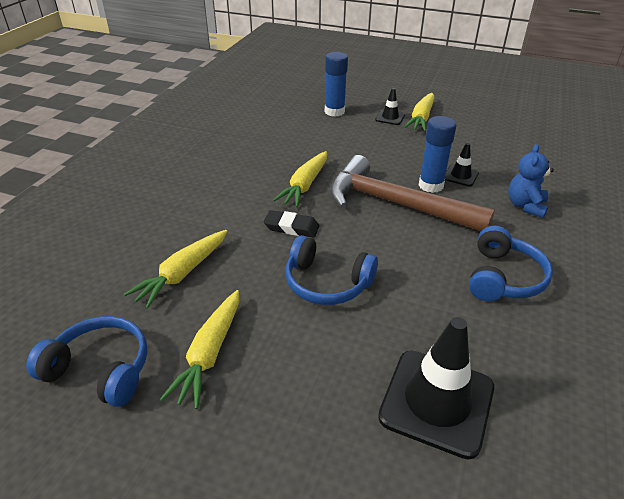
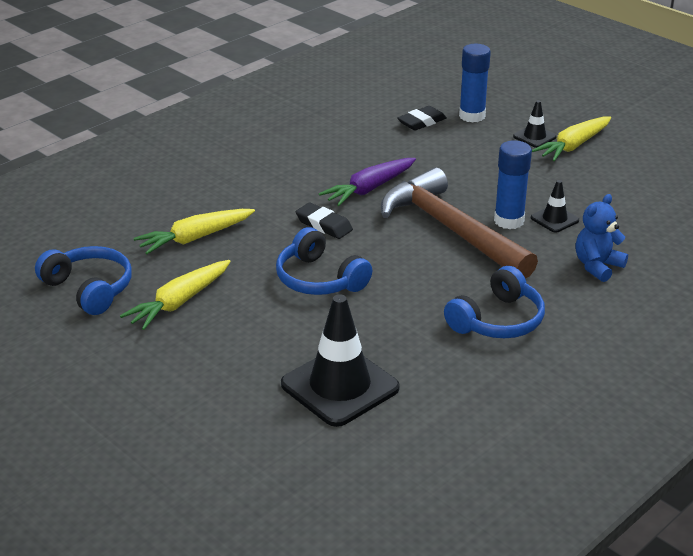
camera: 25 degrees right, 5 degrees down
yellow carrot [273,151,327,207] -> purple carrot [319,158,416,206]
none -> black eraser [397,106,447,131]

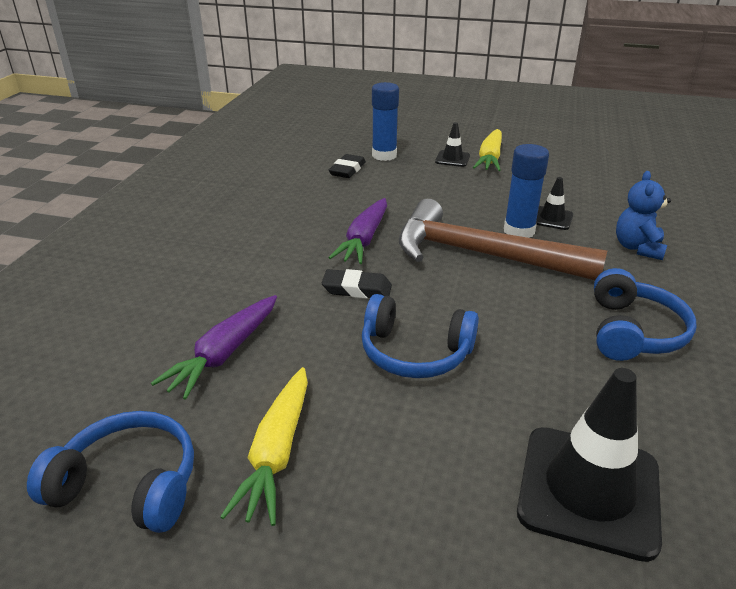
camera: 30 degrees left, 0 degrees up
yellow carrot [134,209,255,254] -> purple carrot [151,295,277,400]

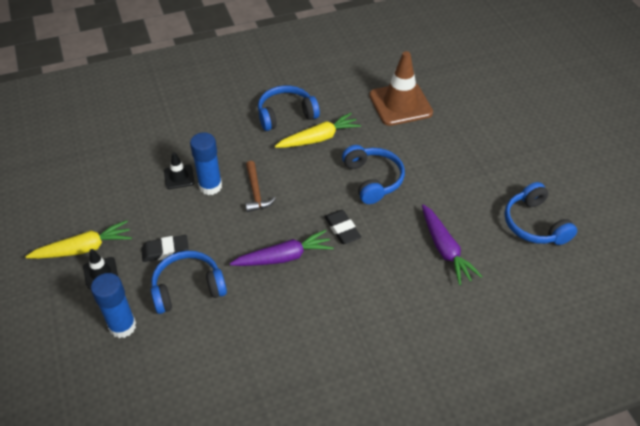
camera: 125 degrees left, 15 degrees up
purple carrot [151,295,277,400] -> purple carrot turned 75 degrees clockwise [422,204,482,285]
yellow carrot [220,367,308,526] -> yellow carrot moved to [275,113,361,148]
black eraser [329,154,366,178] -> black eraser moved to [141,235,189,262]
brown hammer [399,199,607,280] -> brown hammer [245,161,276,212], size x0.44
black traffic cone [517,368,662,562] -> brown traffic cone [369,51,433,126]
blue teddy bear [616,171,671,260] -> none
none -> blue headphones [151,251,227,314]

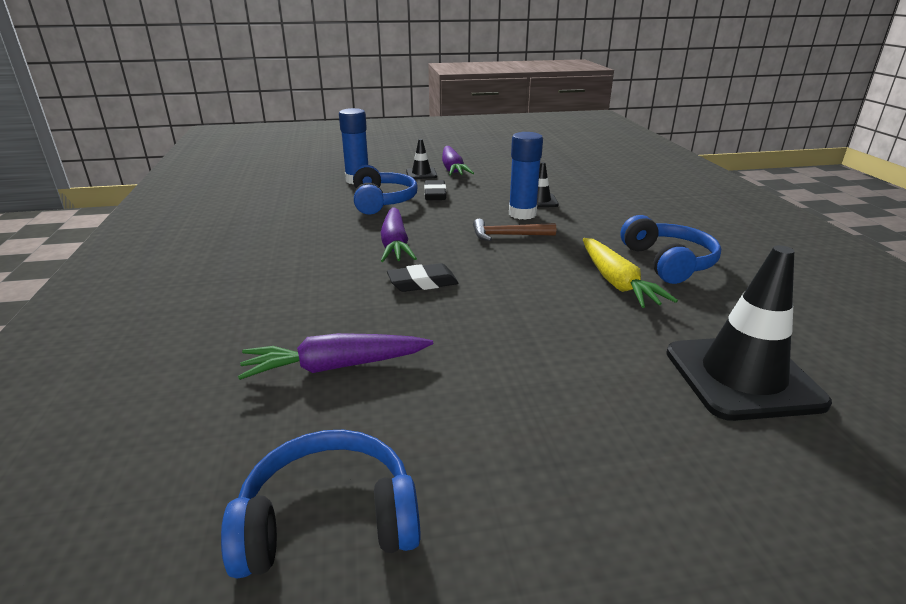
camera: 100 degrees right, 20 degrees down
yellow carrot [25,220,132,259] -> purple carrot [442,146,474,176]
blue headphones [342,145,405,204] -> none
brown traffic cone [369,51,433,126] -> black traffic cone [666,245,832,421]

